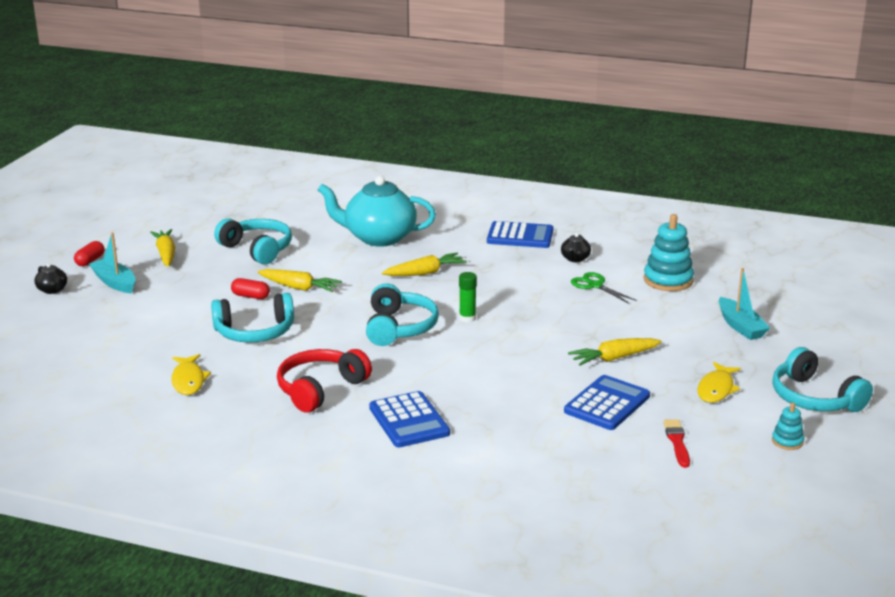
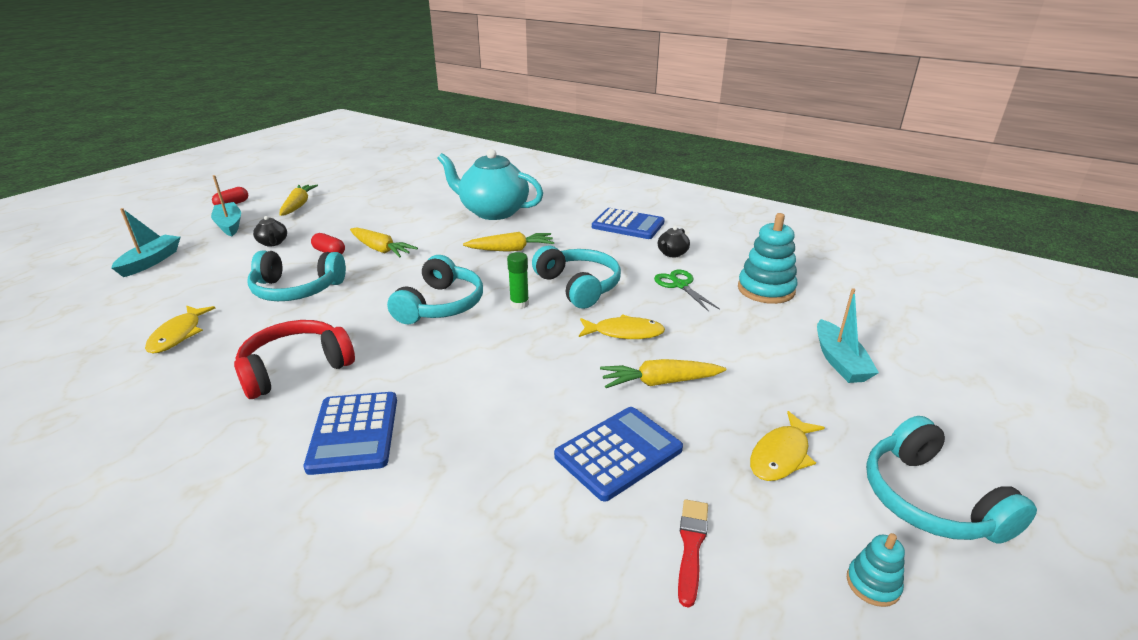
camera: 15 degrees right, 5 degrees up
black teapot [34,263,67,294] -> black teapot moved to [253,216,287,247]
turquoise headphones [214,218,292,264] -> turquoise headphones moved to [532,246,621,309]
none -> turquoise boat [111,208,181,277]
none -> yellow fish [579,314,665,339]

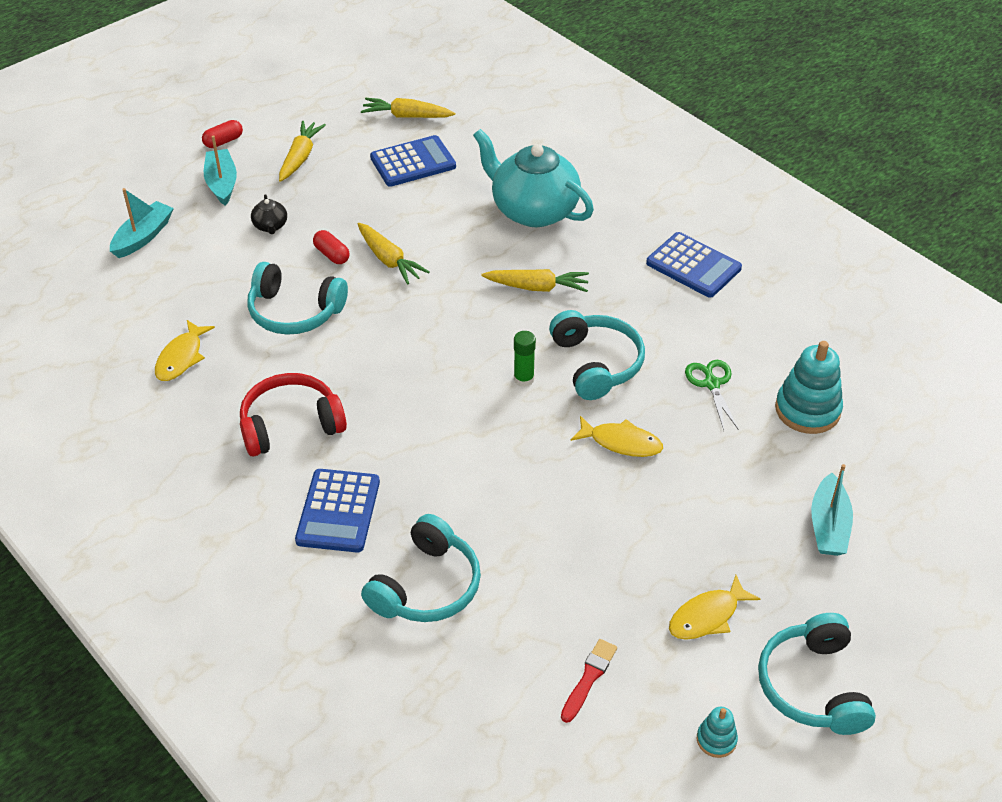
camera: 15 degrees right, 15 degrees up
turquoise headphones [387,255,483,324] -> turquoise headphones moved to [361,514,481,622]
blue calculator [554,407,683,501] -> blue calculator moved to [370,135,456,187]
yellow carrot [600,359,726,388] -> yellow carrot moved to [361,98,455,118]
black teapot [658,226,690,257] -> none

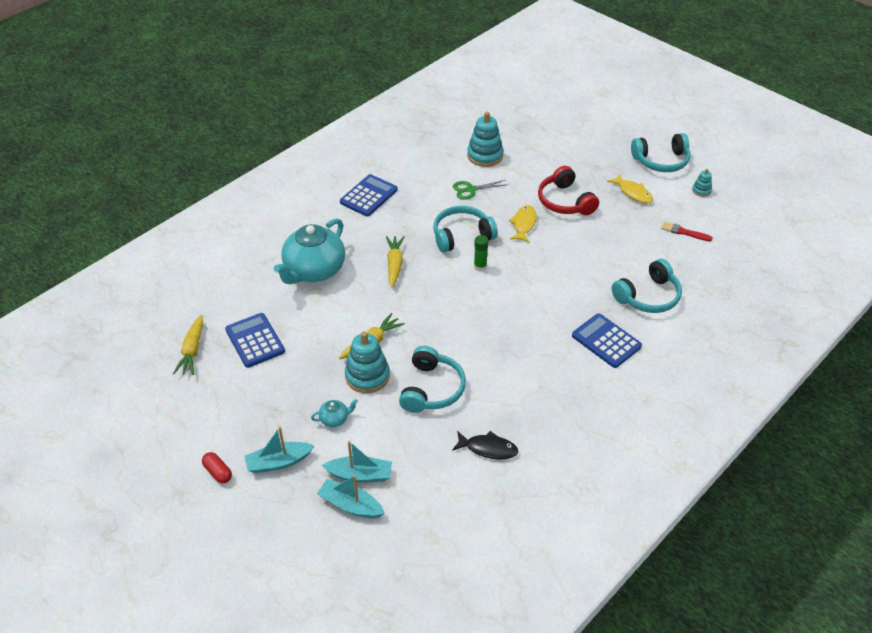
camera: 95 degrees left, 0 degrees up
yellow fish [155,320,215,381] -> black fish [452,431,518,459]
red headphones [240,373,347,457] -> red headphones moved to [538,166,599,215]
black teapot [251,194,287,234] -> turquoise teapot [311,399,358,427]
yellow carrot [279,121,326,182] -> none
blue calculator [295,469,380,552] -> blue calculator turned 135 degrees counterclockwise [572,313,642,368]
red capsule [313,230,350,264] -> turquoise stacking toy [345,331,390,393]
turquoise headphones [361,514,481,622] -> turquoise headphones turned 120 degrees clockwise [612,259,682,313]
turquoise boat [811,464,853,556] -> turquoise boat moved to [322,441,392,482]

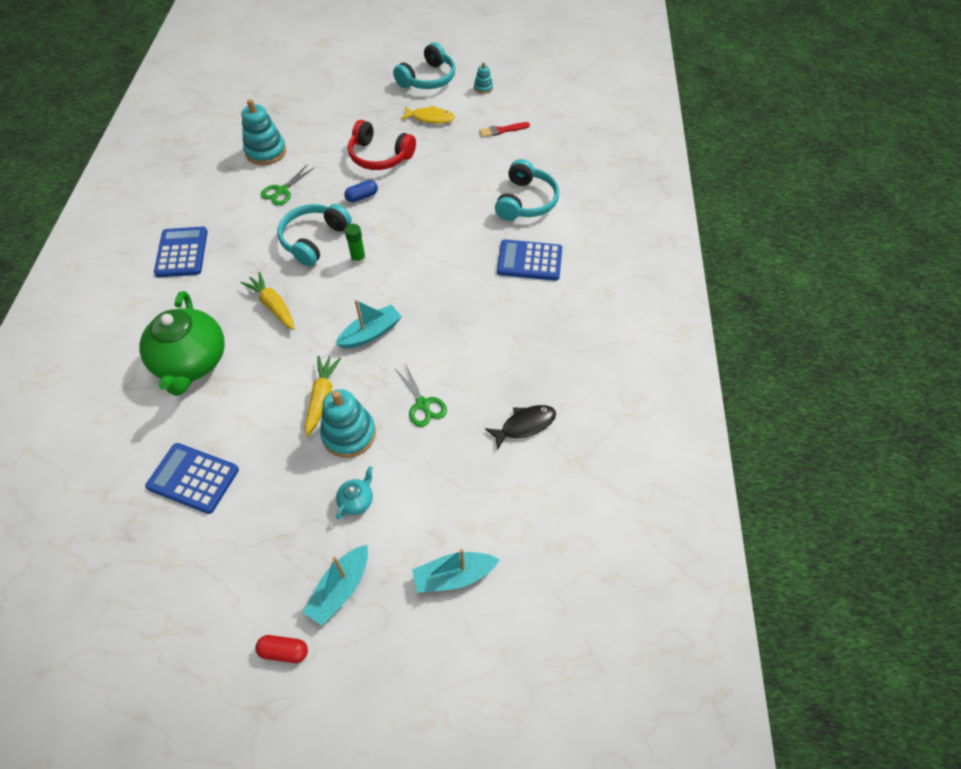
camera: 40 degrees left, 10 degrees up
yellow carrot [173,315,203,375] -> none
turquoise teapot [274,218,345,284] -> green teapot [139,291,225,396]
turquoise boat [322,441,392,482] -> turquoise boat moved to [336,300,402,348]
turquoise headphones [399,346,466,413] -> green scissors [395,364,447,427]
yellow fish [509,205,537,242] -> blue capsule [344,180,378,202]

